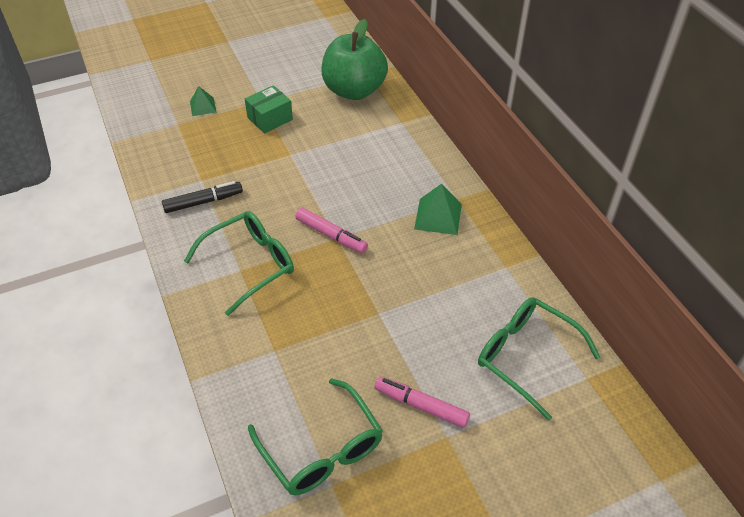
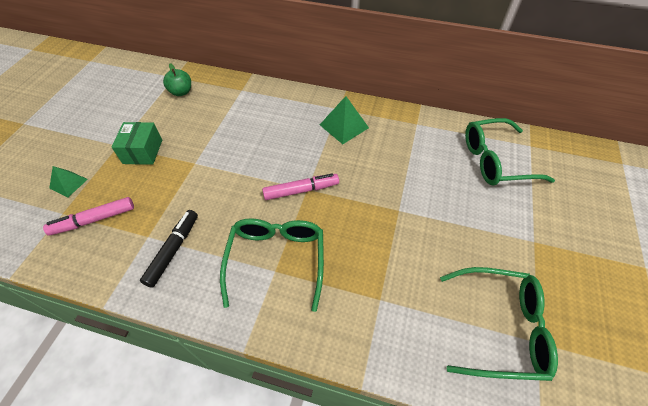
camera: 50 degrees left, 5 degrees up
green apple [321,19,388,100] -> green apple [163,63,191,96], size x0.45
pink marker [374,377,470,428] -> pink marker moved to [43,197,134,236]

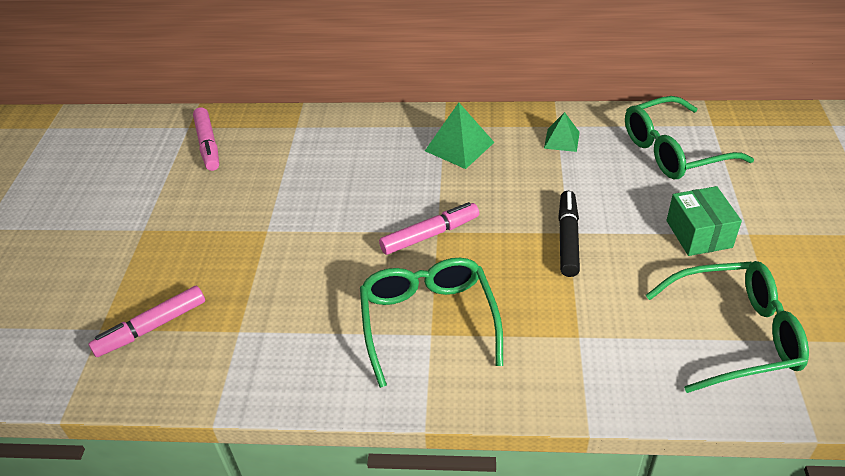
camera: 10 degrees left, 10 degrees down
green pyramid [49,166,88,197] -> green pyramid moved to [544,112,580,152]
green box [112,122,162,165] -> green box moved to [666,186,742,256]
black marker [140,210,198,288] -> black marker moved to [558,191,580,277]
green apple [163,63,191,96] -> pink marker [193,107,219,171]

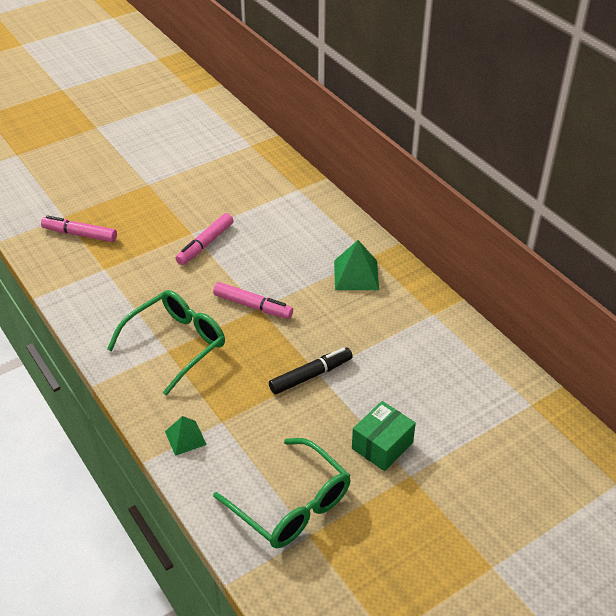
camera: 50 degrees right, 0 degrees up
pink marker [193,107,219,171] -> pink marker moved to [176,213,234,265]
green pyramid [544,112,580,152] -> green pyramid moved to [165,416,207,456]
green glasses [625,96,754,179] -> none

